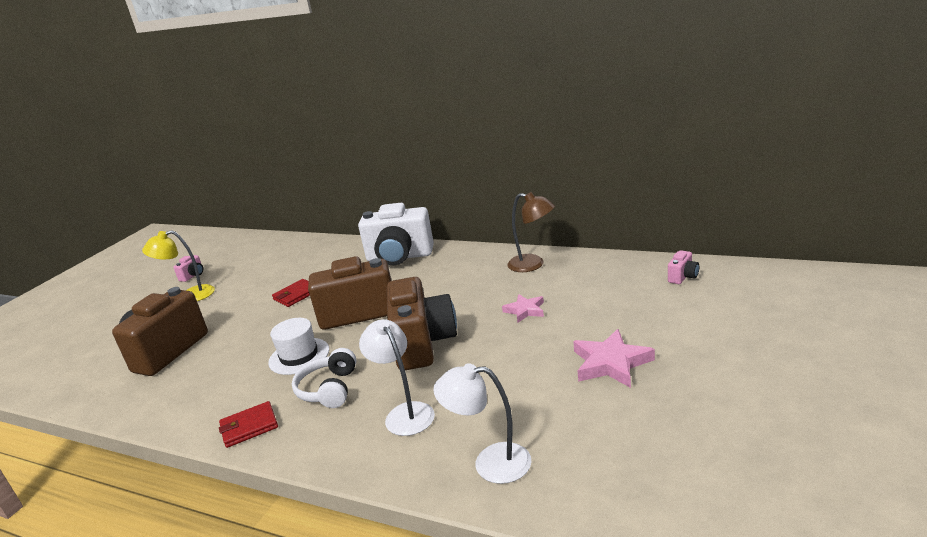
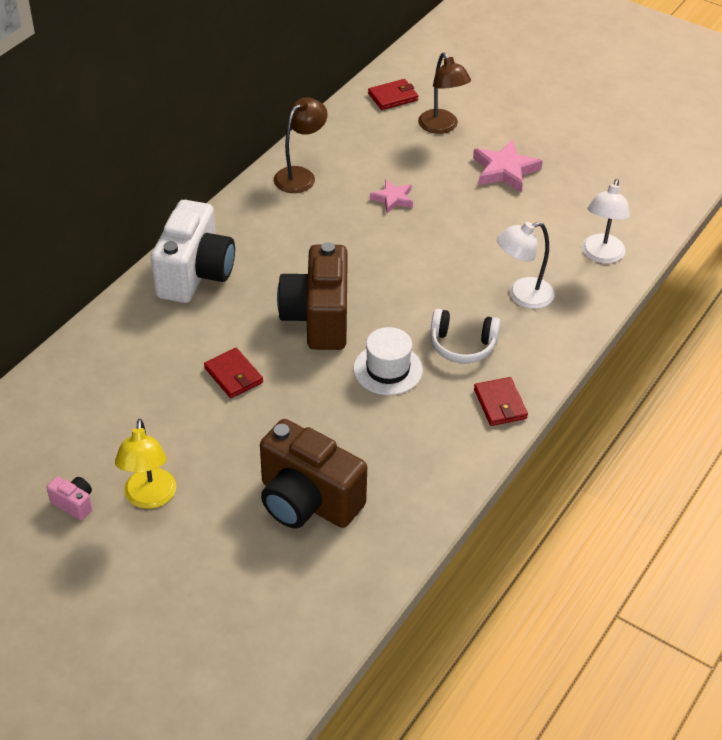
camera: 85 degrees left, 20 degrees up
brown camera [387,277,457,370] -> none
pink camera [668,250,699,284] -> red wallet [368,79,418,110]
none -> brown lamp [418,53,471,134]

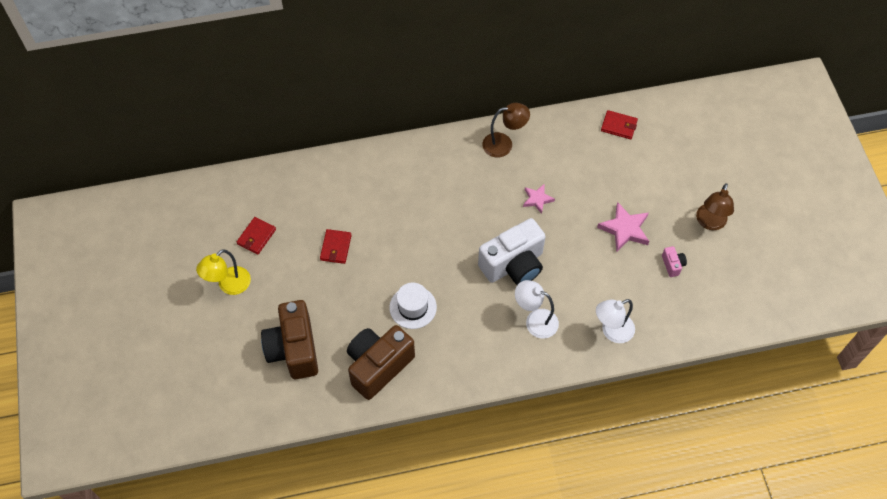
camera: 45 degrees right, 15 degrees up
pink camera [47,476,92,521] -> pink camera moved to [662,246,687,277]
white camera [151,200,235,303] -> white camera moved to [478,218,546,285]
brown camera [277,242,348,350] -> brown camera moved to [347,325,415,400]
brown lamp [418,53,471,134] -> brown lamp moved to [696,183,734,230]
white headphones [430,309,500,364] -> none
red wallet [474,377,528,426] -> red wallet moved to [237,217,276,255]

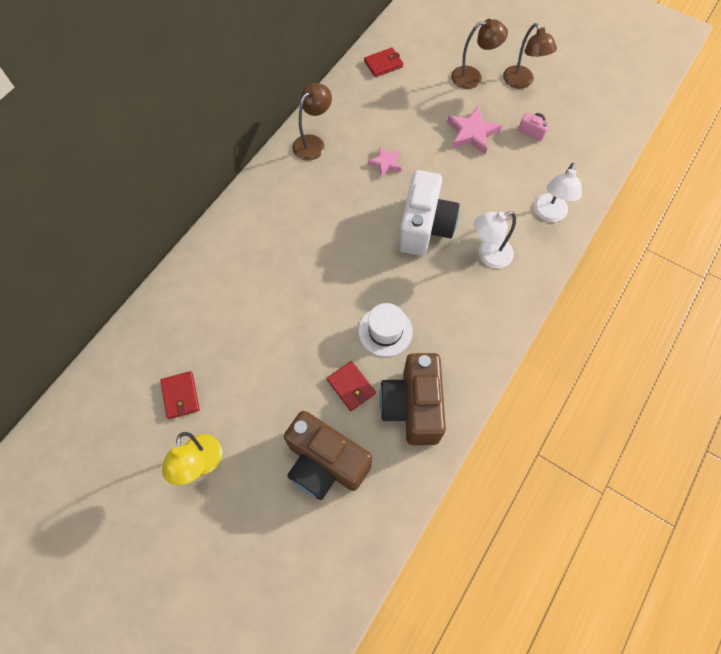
camera: 45 degrees left, 5 degrees up
red wallet [320,229,352,264] -> red wallet moved to [327,361,376,411]
none -> brown lamp [451,19,508,89]

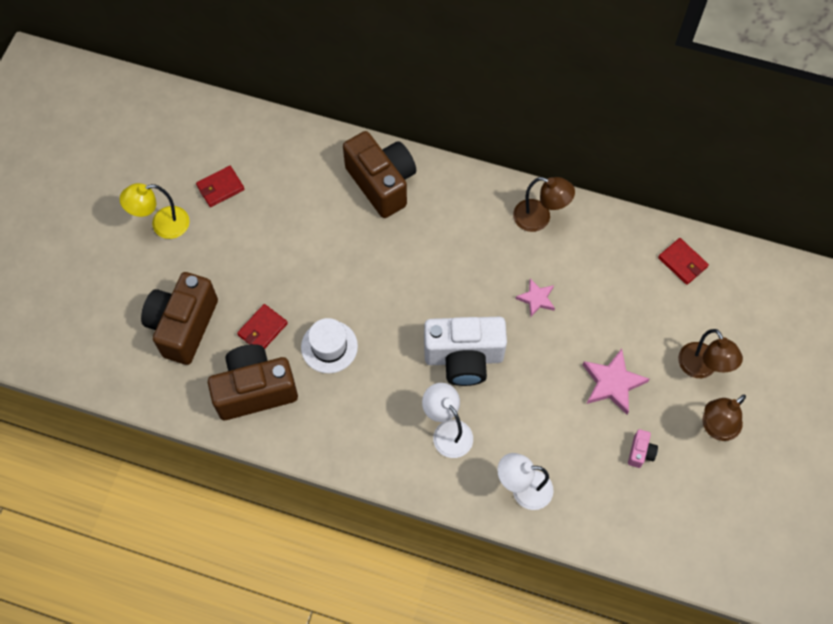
camera: 75 degrees right, 0 degrees up
none -> brown camera [343,131,416,218]

